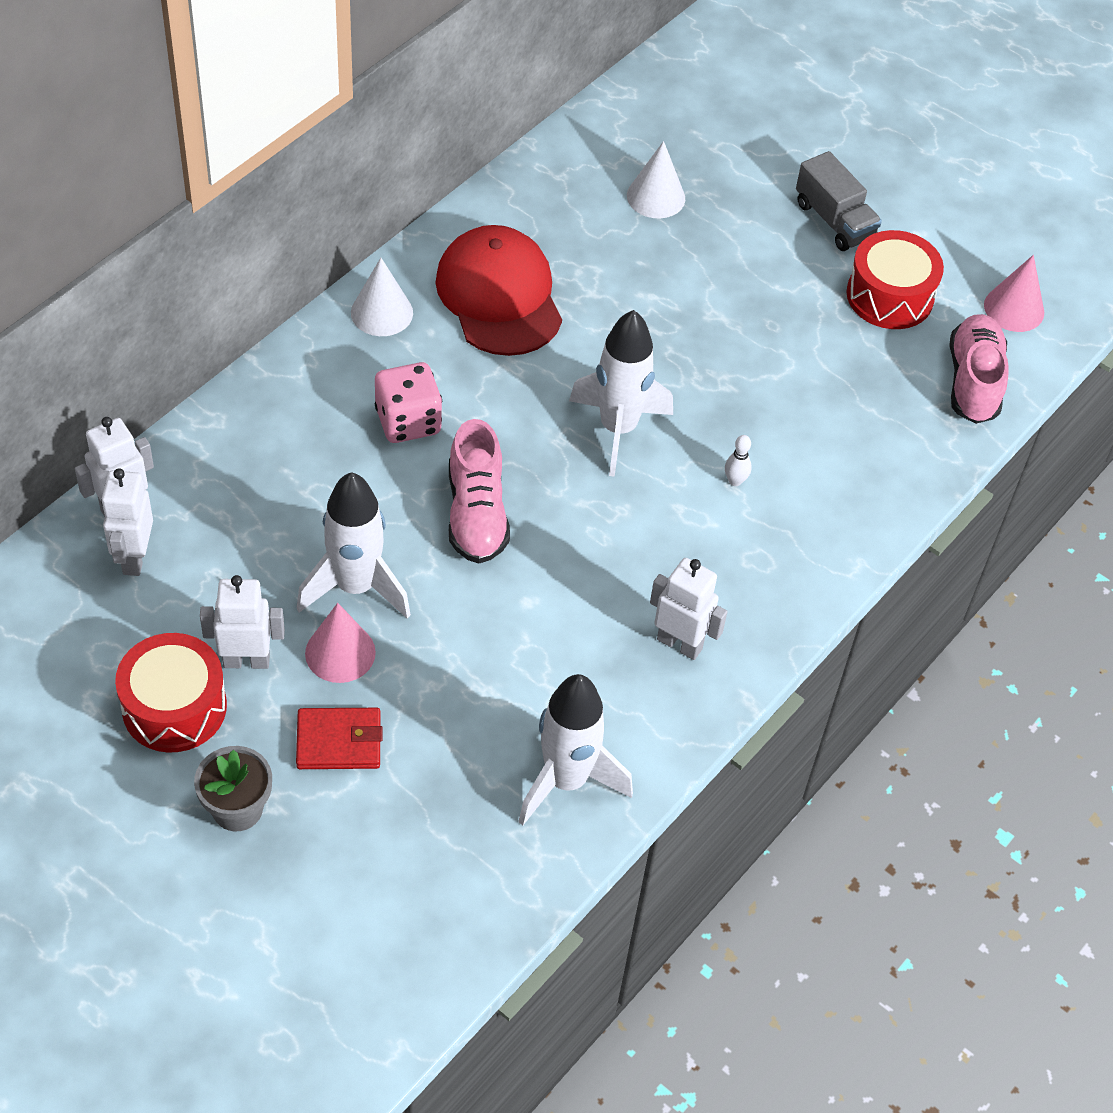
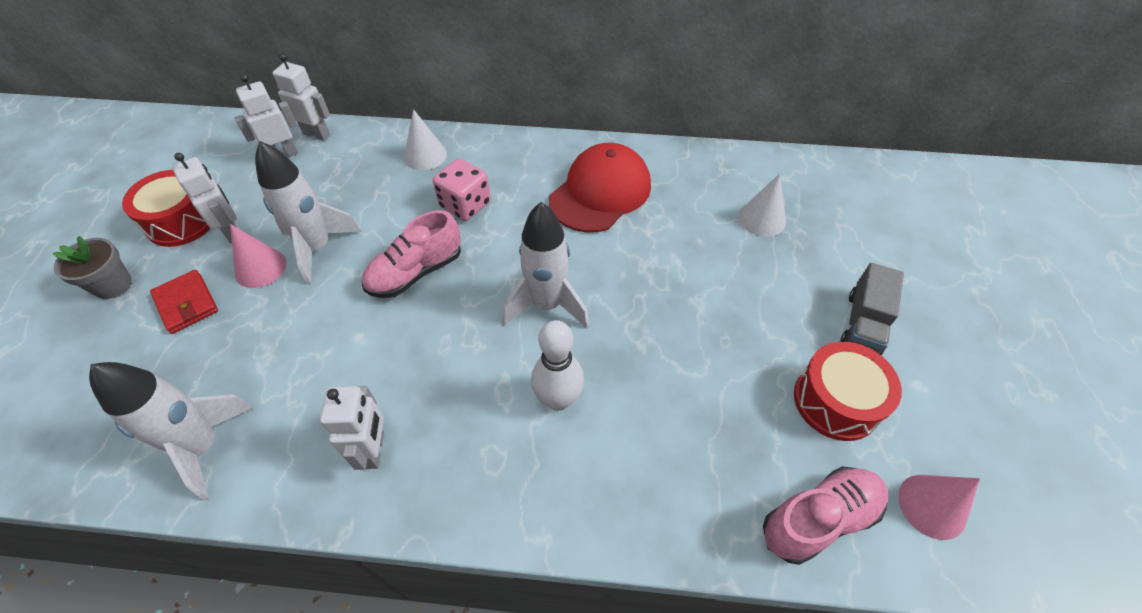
camera: 60 degrees right, 0 degrees up
white cone [351,258,413,336] -> white cone moved to [404,109,447,170]
white bowling pin [725,435,752,486] -> white bowling pin [531,320,584,411], size x2.13

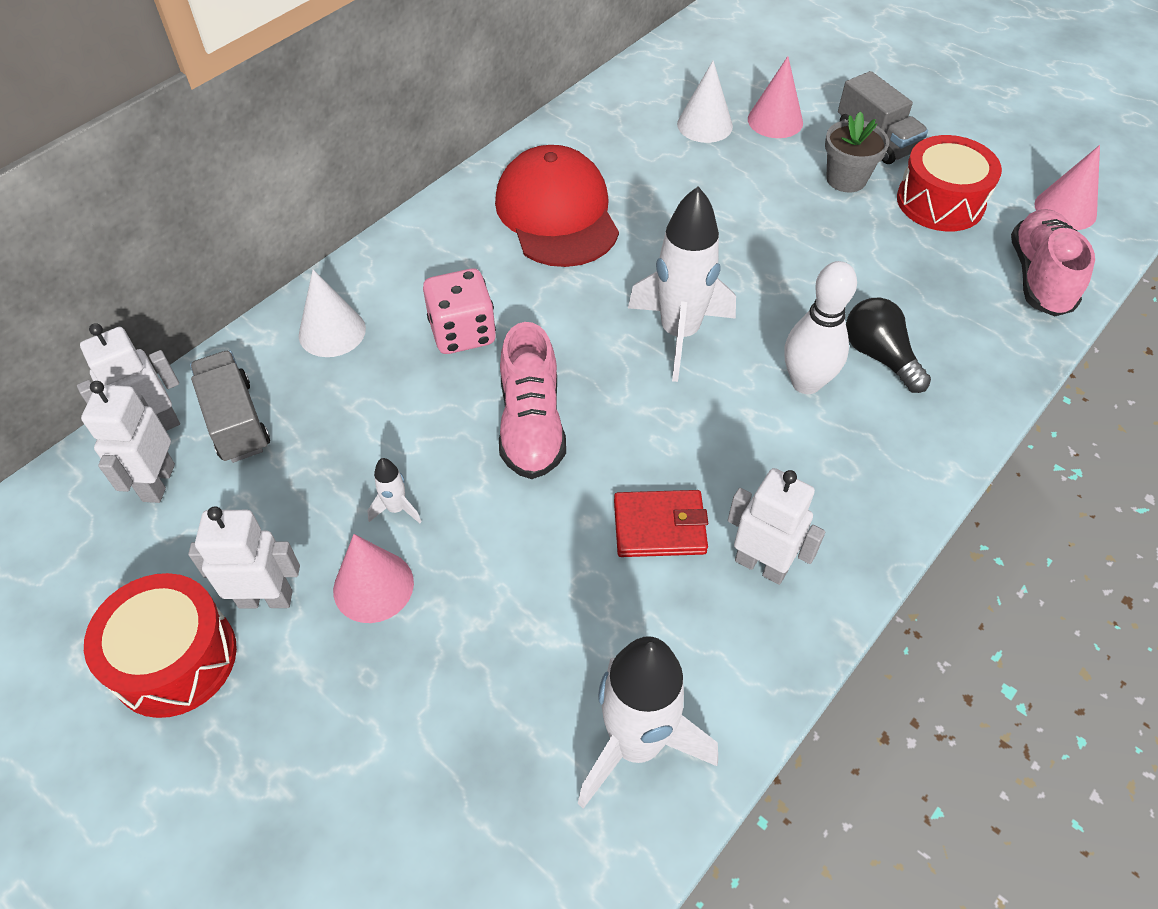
camera: 55 degrees left, 0 degrees up
grey flower pot [53,236,132,299] -> grey flower pot moved to [825,111,889,193]
red wallet [150,270,218,334] -> red wallet moved to [614,490,708,557]
white rocket [255,141,361,285] -> white rocket [367,458,422,523], size x0.42
none -> grey truck [190,350,270,463]
none -> pink cone [748,56,803,138]
none -> black light bulb [846,298,931,393]

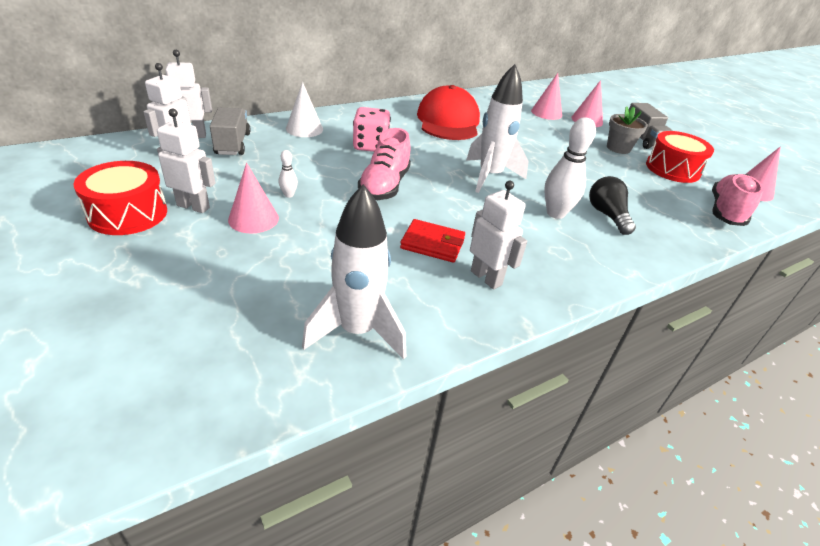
camera: 15 degrees right, 15 degrees down
white rocket [367,458,422,523] -> white bowling pin [279,150,298,198]
white cone [677,61,733,143] -> pink cone [531,73,562,120]

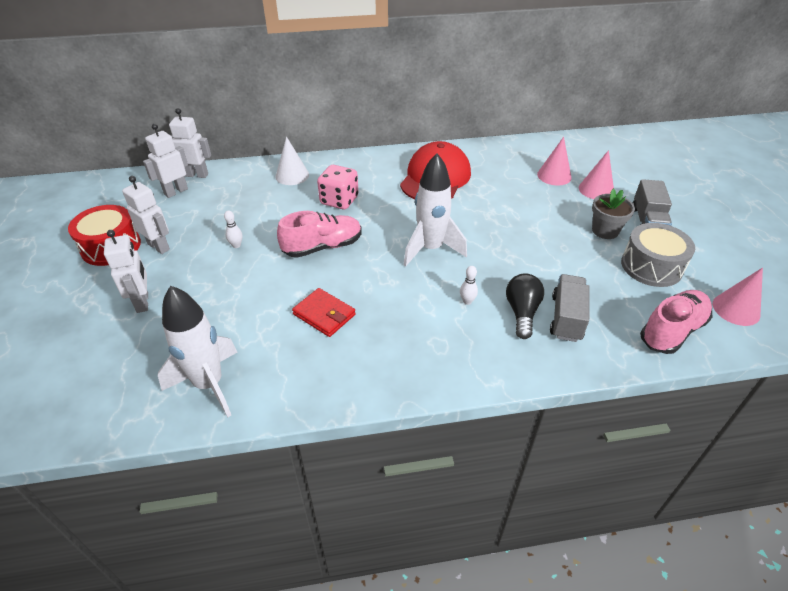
camera: 25 degrees right, 5 degrees up
grey truck [210,107,250,155] -> grey truck moved to [550,274,590,342]
pink cone [228,163,279,233] -> none
pink shoe [358,128,411,200] -> pink shoe turned 150 degrees counterclockwise [277,211,362,258]
white robot [470,181,527,289] -> white robot moved to [104,230,148,313]
white bowling pin [544,117,596,219] -> white bowling pin [460,266,478,305], size x0.47
red drum [646,131,714,183] -> grey drum [621,223,695,287]

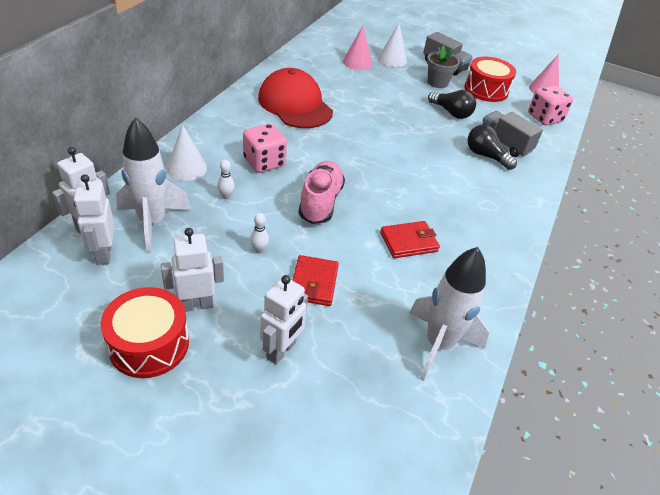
camera: 60 degrees left, 0 degrees up
white robot [104,230,148,313] -> white robot turned 105 degrees clockwise [260,275,308,365]
white rocket [403,153,467,267] -> white rocket moved to [116,117,191,252]
white bowling pin [460,266,478,305] -> white bowling pin moved to [217,160,235,199]
pink cone [579,150,614,199] -> white cone [378,23,407,67]
grey drum [621,223,695,287] -> red drum [464,57,516,102]
pink shoe [640,290,712,354] -> pink dice [528,85,573,125]
none -> red wallet [292,255,339,306]
none -> black light bulb [428,90,476,119]

